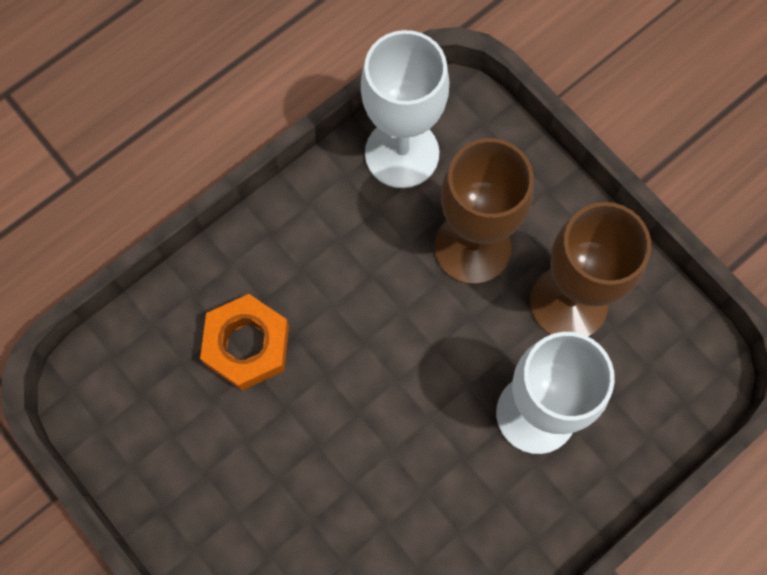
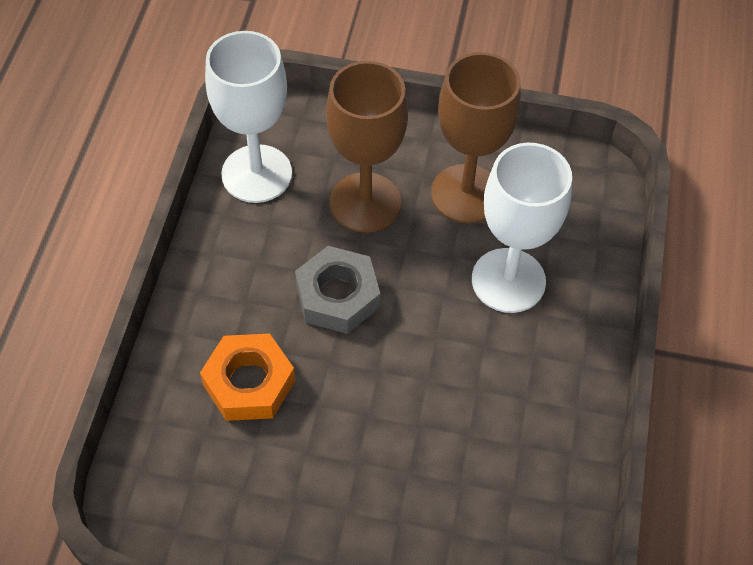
camera: 40 degrees left, 15 degrees down
none -> grey nut [295,246,380,334]

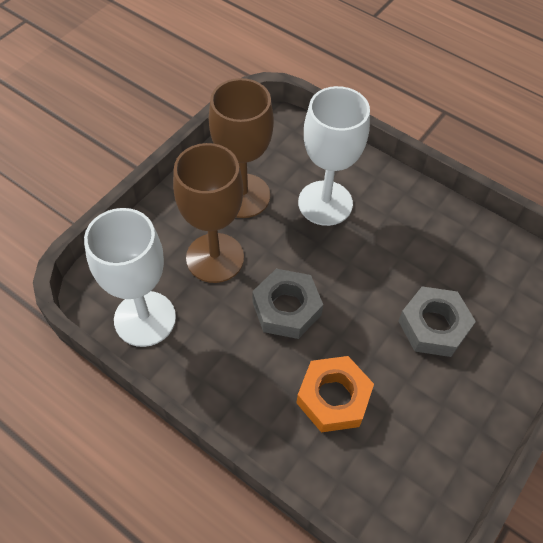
camera: 65 degrees left, 0 degrees up
none -> grey nut [398,286,476,357]

